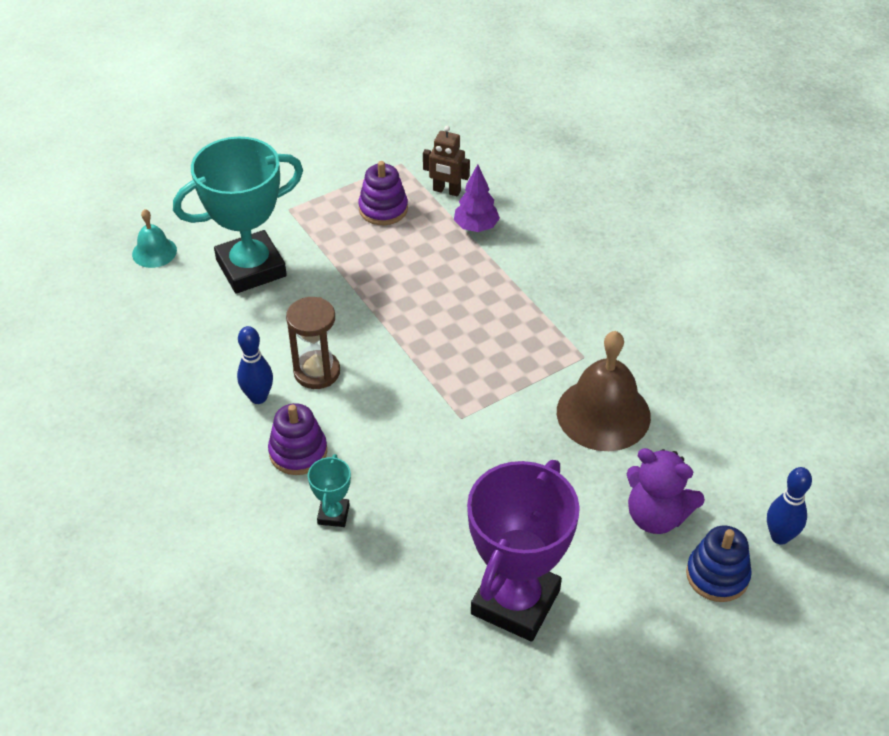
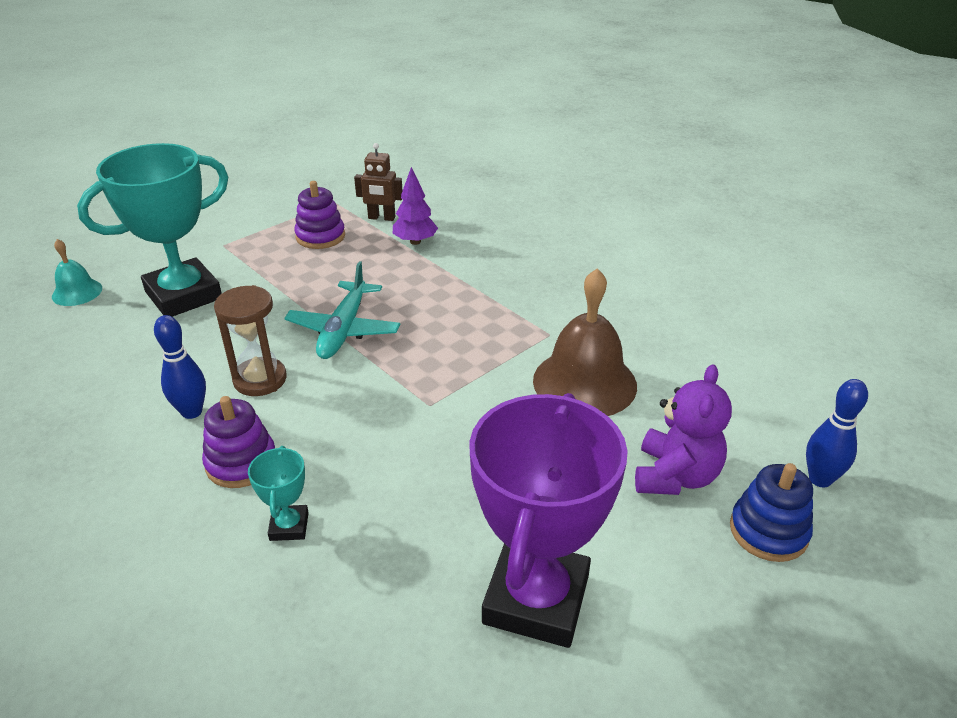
camera: 10 degrees left, 10 degrees down
purple teddy bear [626,448,705,534] -> purple teddy bear turned 90 degrees counterclockwise [635,364,732,495]
none -> turquoise plane [284,261,400,359]

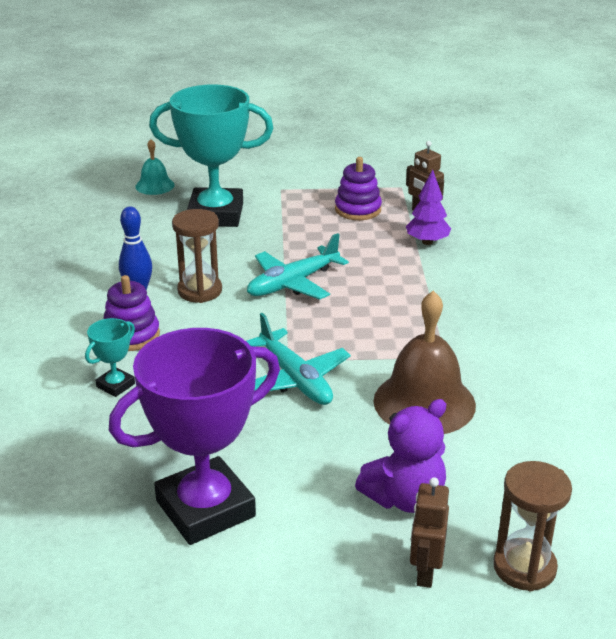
camera: 40 degrees right, 5 degrees down
blue stacking toy [730,463,813,562] -> brown robot [410,477,449,588]
blue bowling pin [806,379,868,487] -> brown hourglass [493,461,572,591]
none -> turquoise plane [246,313,351,405]

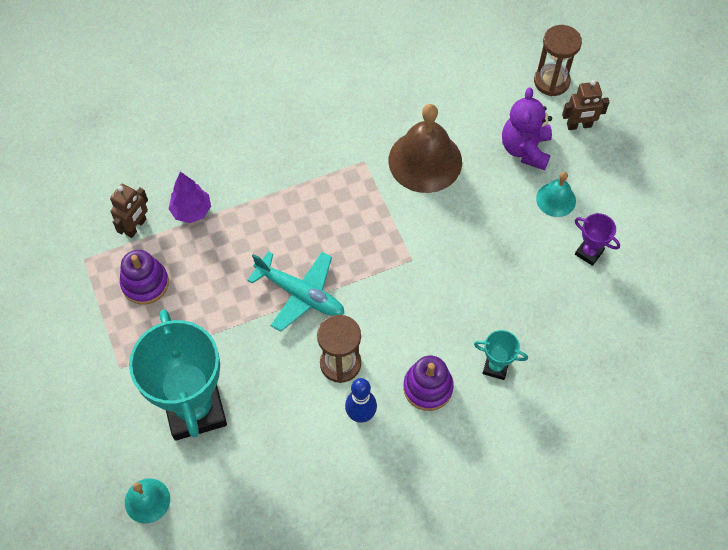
camera: 110 degrees left, 30 degrees up
purple trophy [109,328,280,545] -> purple trophy [575,213,620,266], size x0.43
turquoise plane [246,313,351,405] -> none
purple teddy bear [355,399,446,513] -> purple teddy bear turned 120 degrees counterclockwise [502,87,552,170]
none -> turquoise bell [536,172,576,217]

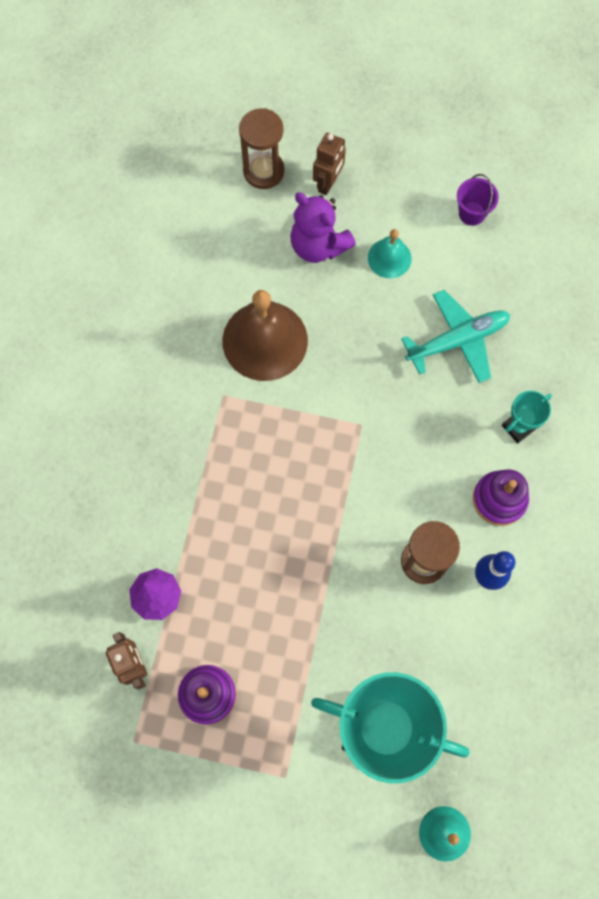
camera: 55 degrees left, 10 degrees up
turquoise plane [247,251,345,332] -> turquoise plane moved to [401,290,510,383]
purple trophy [575,213,620,266] -> none
none -> purple bucket [457,174,499,226]

